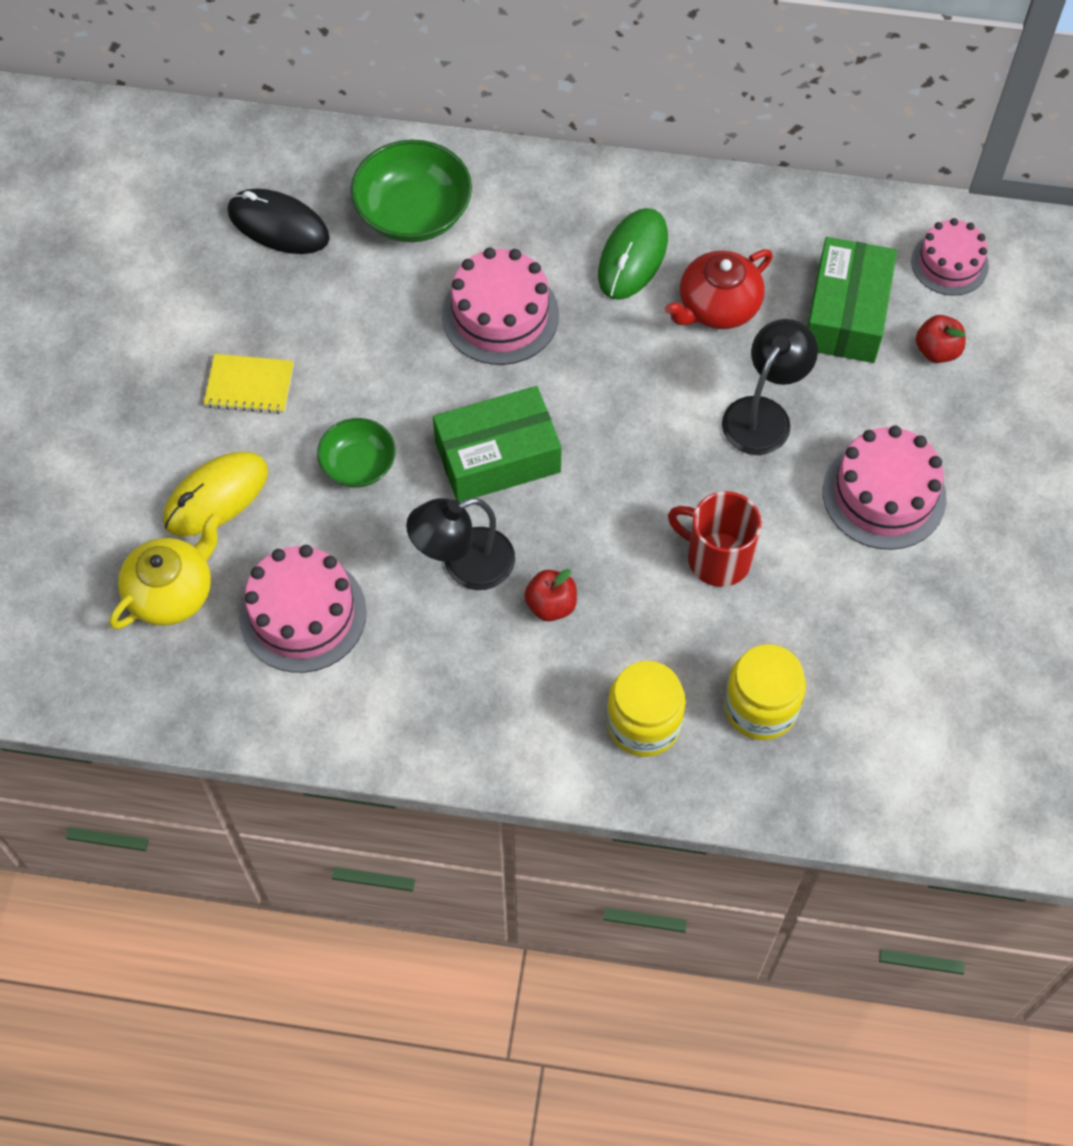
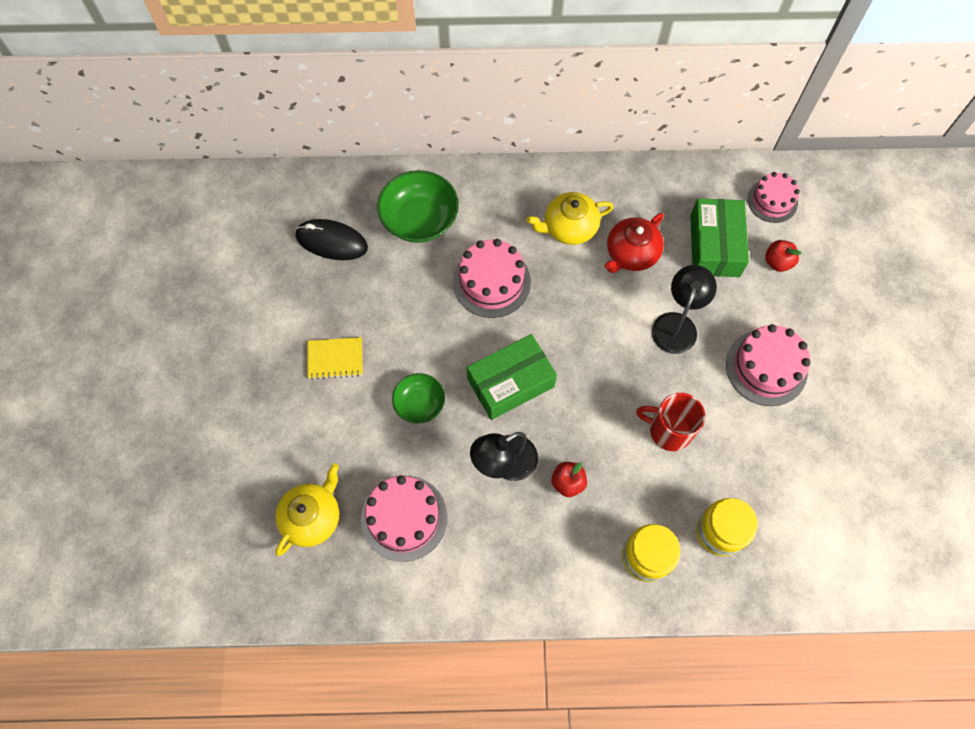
camera: 10 degrees left, 5 degrees up
yellow mouse [163,452,268,536] -> none
green mouse [598,208,668,300] -> yellow teapot [527,192,613,245]

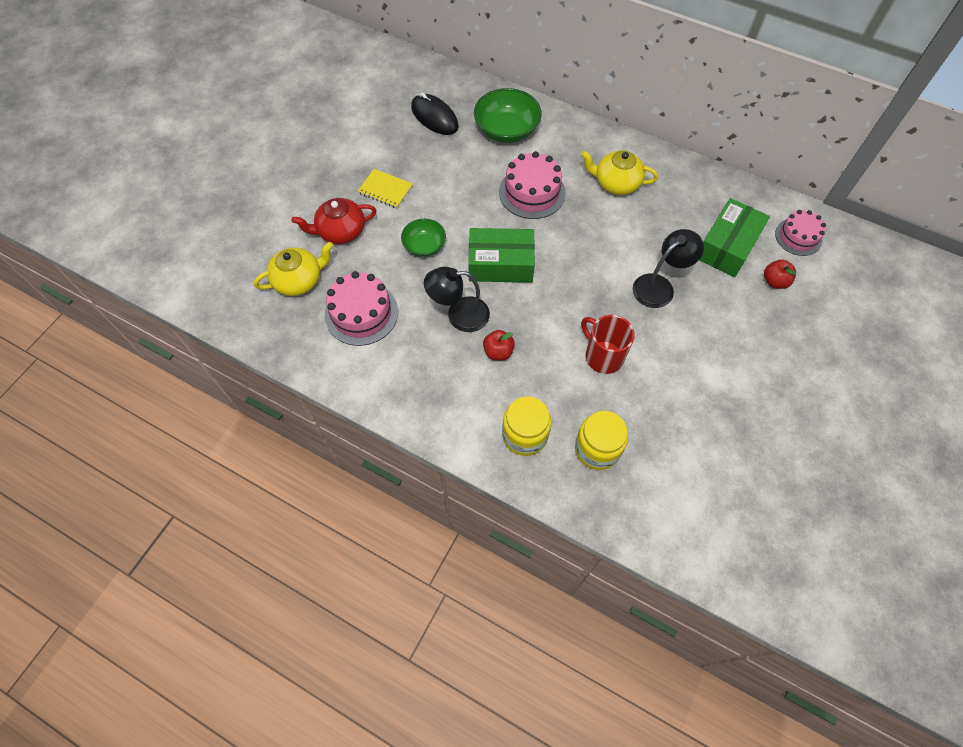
camera: 30 degrees right, 5 degrees down
red teapot [605,213,664,273] -> red teapot moved to [292,198,377,244]
pink cake [726,324,811,406] -> none

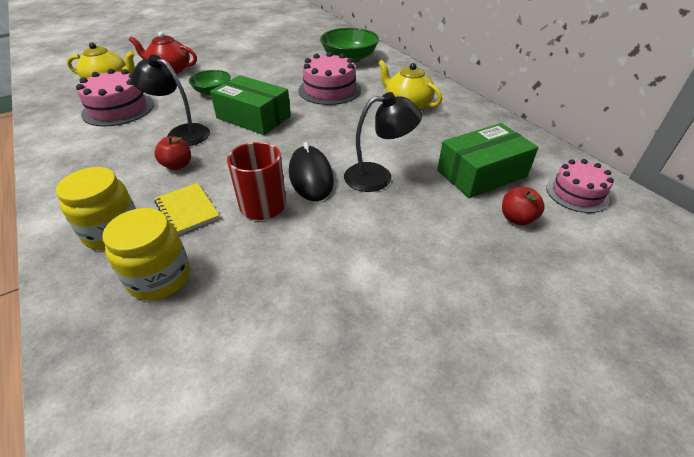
camera: 30 degrees right, 20 degrees down
yellow notebook [358,169,413,208] -> yellow notebook moved to [155,183,220,235]
black mouse [411,92,459,135] -> black mouse moved to [289,142,334,201]

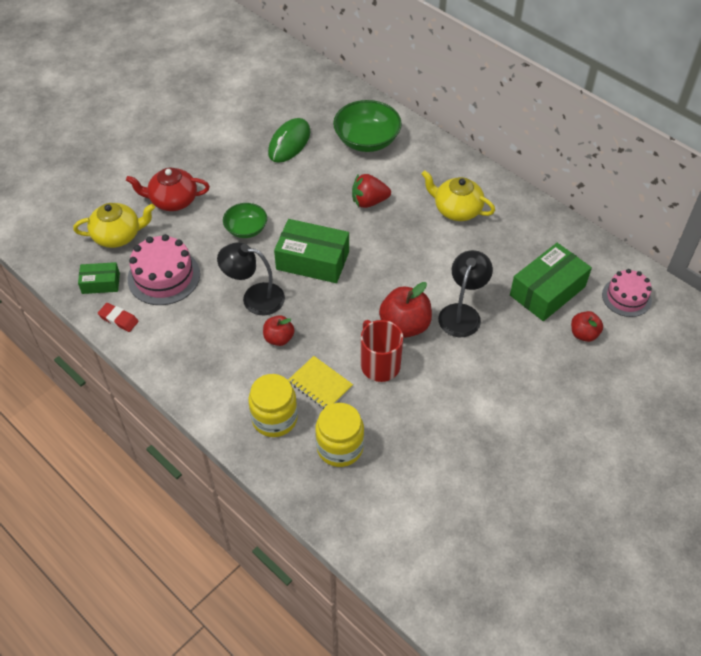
camera: 15 degrees left, 10 degrees up
black mouse [289,142,334,201] -> red apple [379,282,432,338]
pink cake [299,52,361,105] -> red strawberry [352,174,391,208]
black lamp [344,92,422,192] -> black lamp turned 45 degrees counterclockwise [438,250,493,337]
none -> green box [78,262,120,294]
none -> red eraser [98,303,139,332]
none -> green mouse [268,118,311,163]

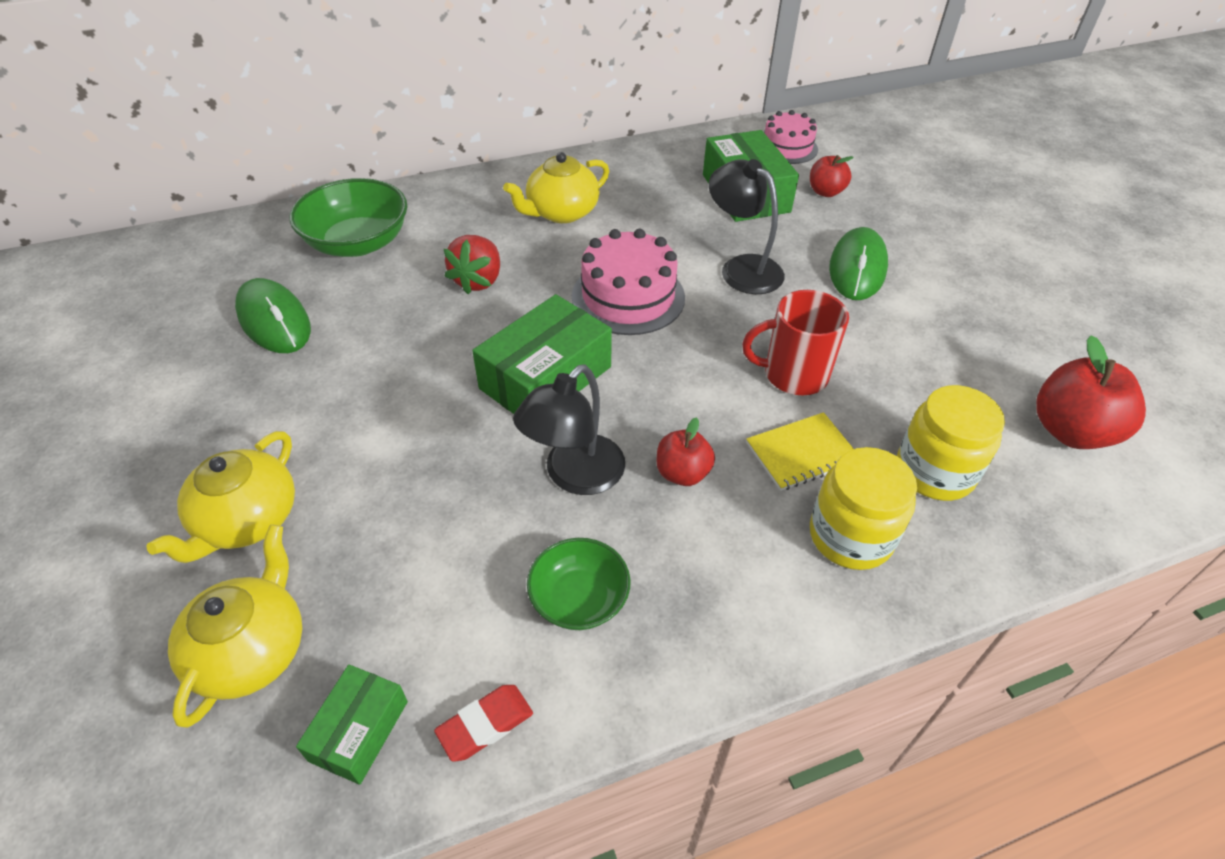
camera: 65 degrees left, 5 degrees down
red teapot [126,167,210,211] -> yellow teapot [146,431,295,563]
pink cake [128,234,200,305] -> pink cake moved to [572,229,685,335]
green bowl [223,203,267,238] -> green bowl moved to [527,538,631,630]
red apple [379,282,432,338] -> red apple moved to [1036,335,1146,449]
none -> green mouse [829,227,888,300]

